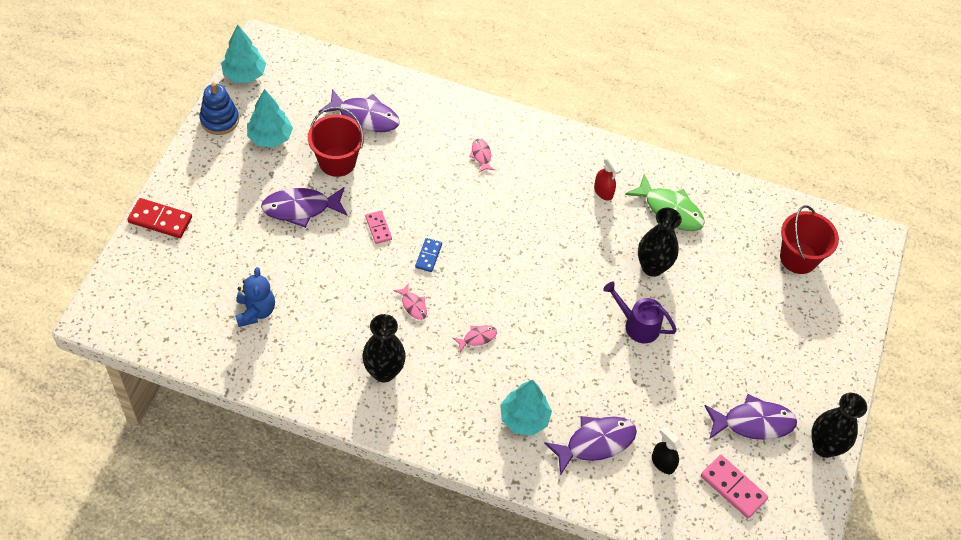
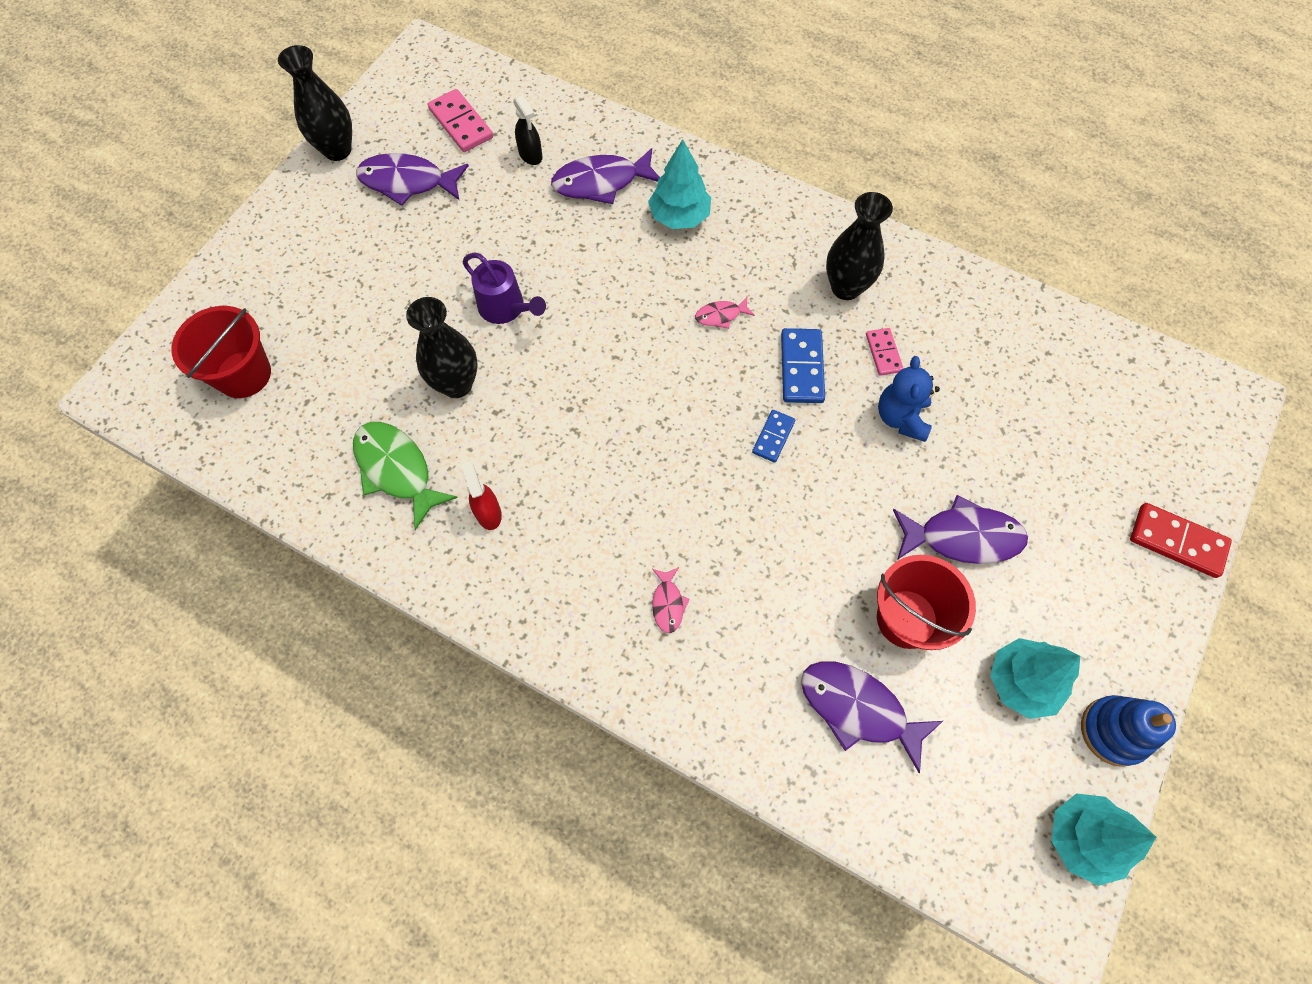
camera: 165 degrees left, 10 degrees up
blue teddy bear [236,267,275,327] -> blue teddy bear moved to [878,356,940,442]
pink domino [365,211,392,244] -> pink domino moved to [866,328,903,376]
pink fish [394,283,427,320] -> blue domino [781,328,825,403]

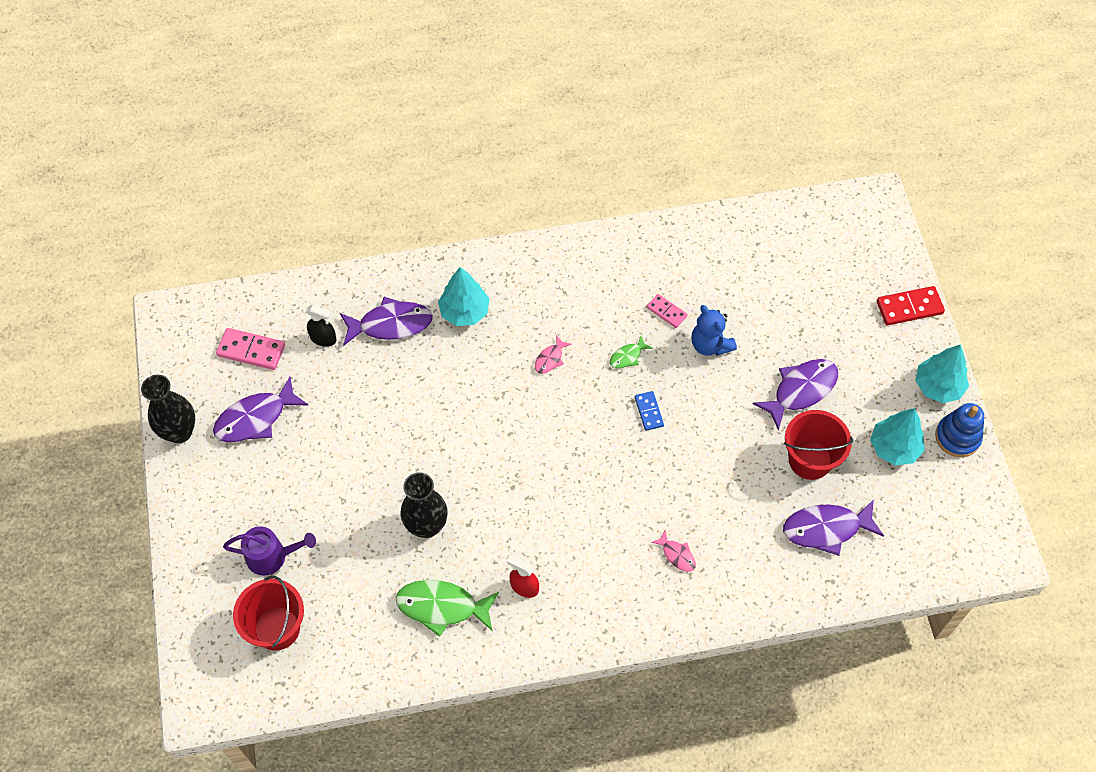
camera: 40 degrees left, 5 degrees down
purple watering can [462,253,546,324] -> purple watering can moved to [223,526,316,576]
purple fish [551,148,660,204] -> purple fish turned 135 degrees counterclockwise [340,297,433,346]
blue domino [781,328,825,403] -> green fish [610,336,653,369]
black vase [826,192,893,300] -> none
turquoise tree [1052,793,1156,886] -> turquoise tree moved to [915,345,969,403]

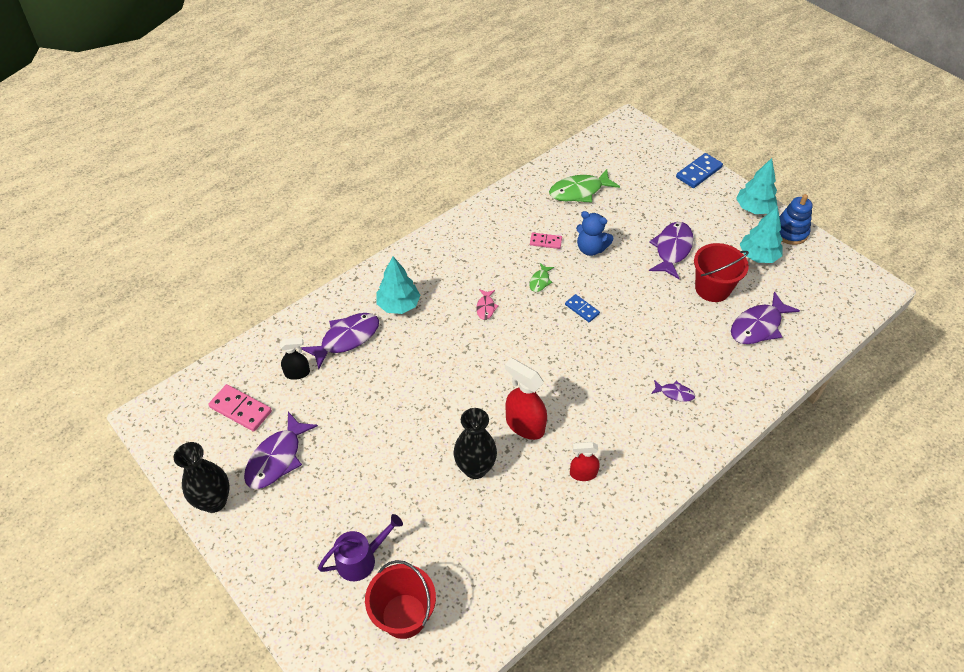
camera: 30 degrees left, 10 degrees down
pink domino [216,328,285,370] -> pink domino turned 45 degrees clockwise [208,384,272,432]
green fish [396,580,499,637] -> green fish moved to [549,169,620,203]
pink fish [651,531,696,572] -> purple fish [651,380,695,402]
red domino [877,286,945,325] -> blue domino [676,153,723,188]
none -> red spray bottle [505,358,547,440]

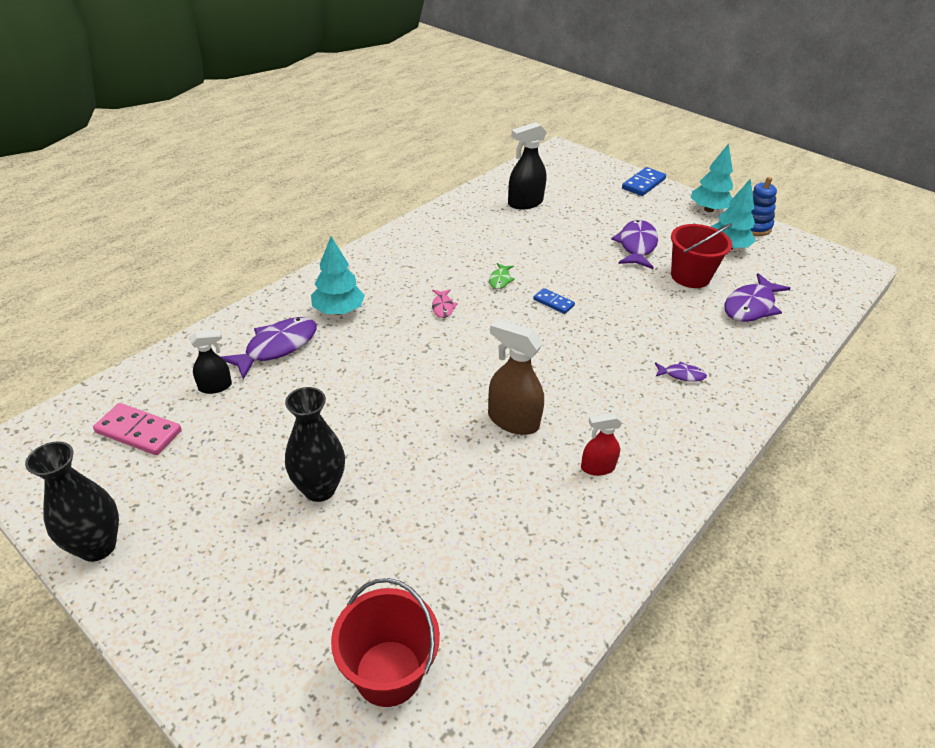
camera: 10 degrees left, 10 degrees down
purple fish [244,412,318,489] -> none
purple watering can [318,514,403,581] -> none
black vase [453,408,497,479] -> black vase moved to [285,387,345,502]
red spray bottle [505,358,547,440] -> brown spray bottle [488,319,544,435]
pink domino [530,232,562,249] -> none
green fish [549,169,620,203] -> black spray bottle [508,122,547,210]
blue teddy bear [576,211,614,256] -> none

